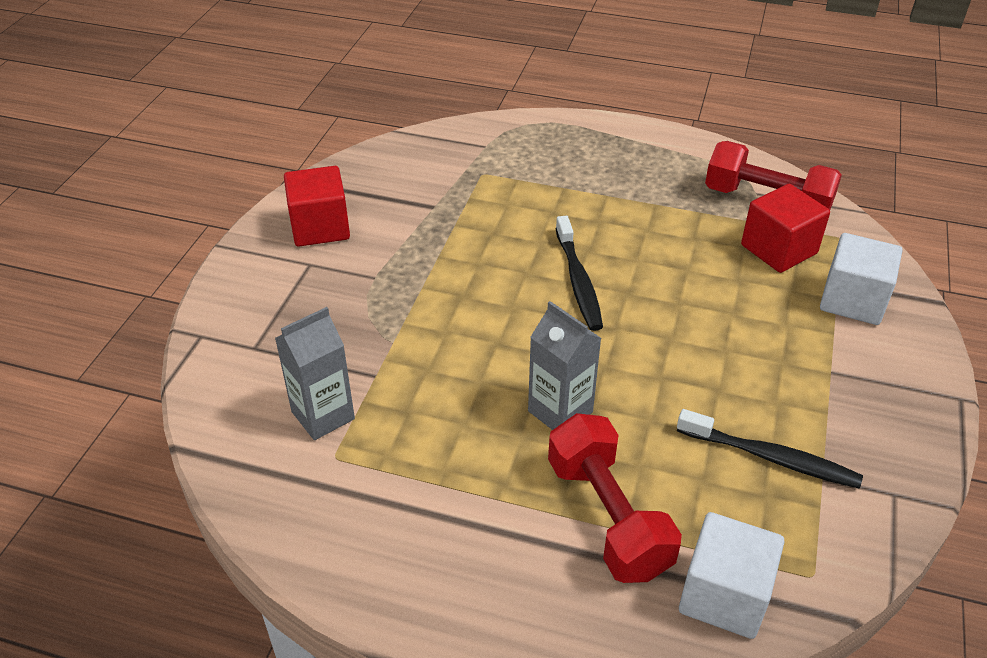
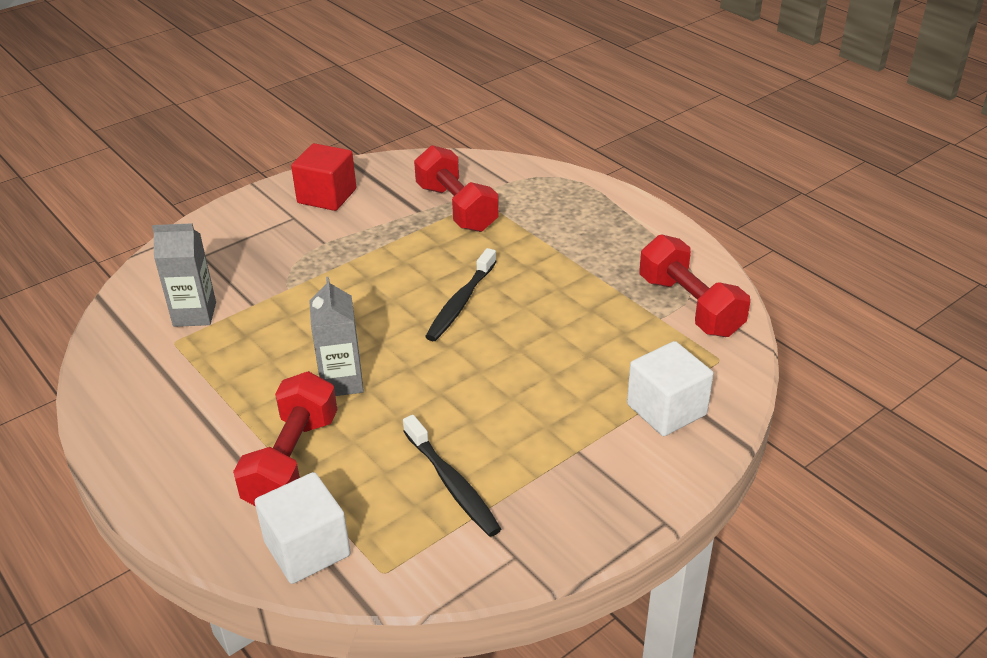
camera: 35 degrees right, 5 degrees down
red cube [741,184,830,273] -> none
none -> red dumbbell [414,145,499,232]

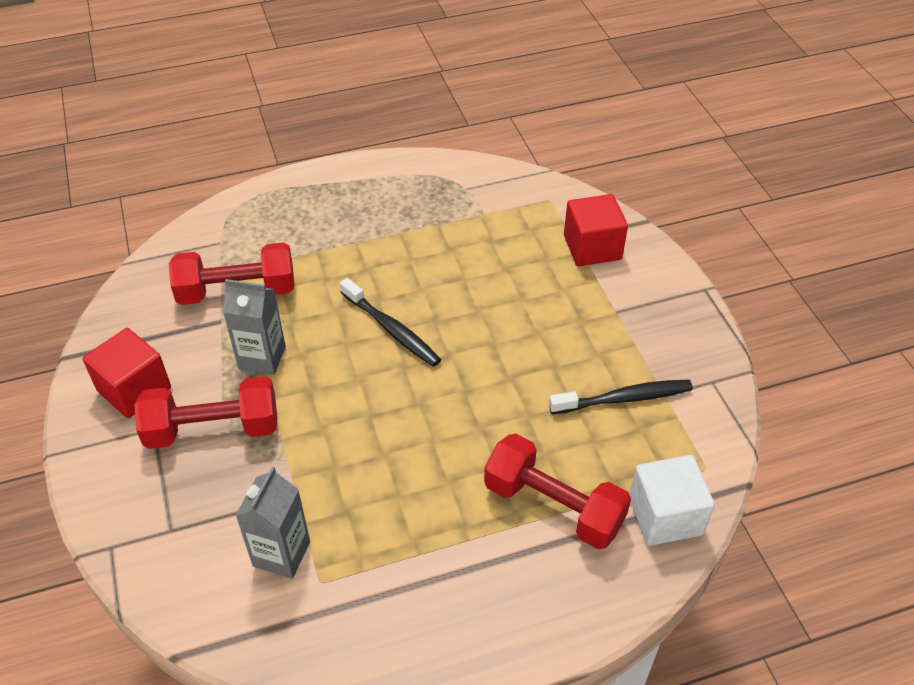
camera: 70 degrees left, 10 degrees up
grey carton [309,277,364,396] -> grey carton moved to [223,279,286,375]
white cube [627,341,713,436] -> red cube [564,194,628,266]
red dumbbell [640,235,750,337] -> red dumbbell moved to [134,376,277,449]

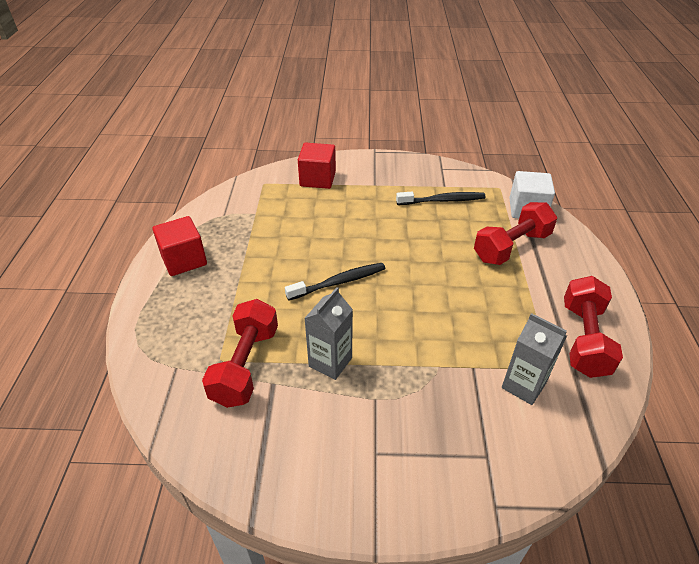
camera: 70 degrees left, 5 degrees down
red cube [83,328,171,418] -> red cube moved to [152,216,207,276]
red dumbbell [134,376,277,449] -> red dumbbell moved to [564,276,623,378]
black toothbrush [549,380,693,414] -> black toothbrush turned 75 degrees clockwise [396,192,486,205]

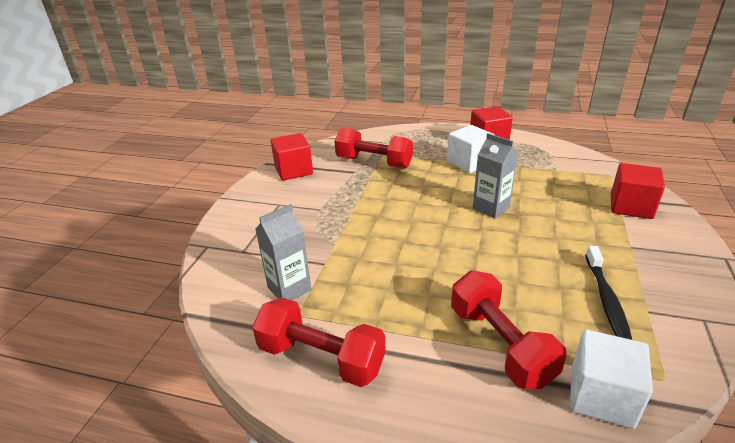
camera: 105 degrees right, 10 degrees down
black toothbrush [285,263,385,300] -> none
grey carton [304,287,353,380] -> grey carton moved to [473,133,518,218]
none -> red cube [271,133,313,181]
none -> white cube [447,125,495,173]

